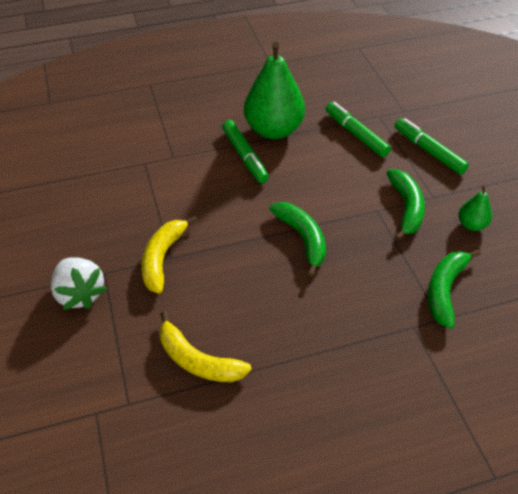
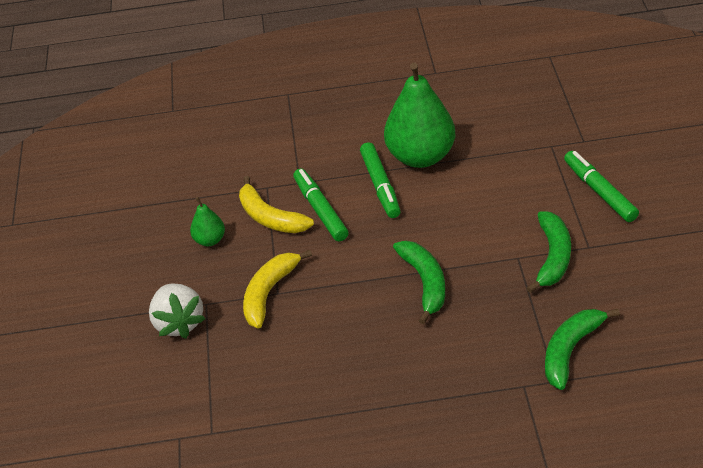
camera: 15 degrees right, 5 degrees down
yellow banana [160,311,252,382] -> yellow banana moved to [239,176,314,233]
green marker [326,102,391,157] -> green marker moved to [293,168,349,242]
green pear [459,185,492,231] -> green pear moved to [190,197,225,246]

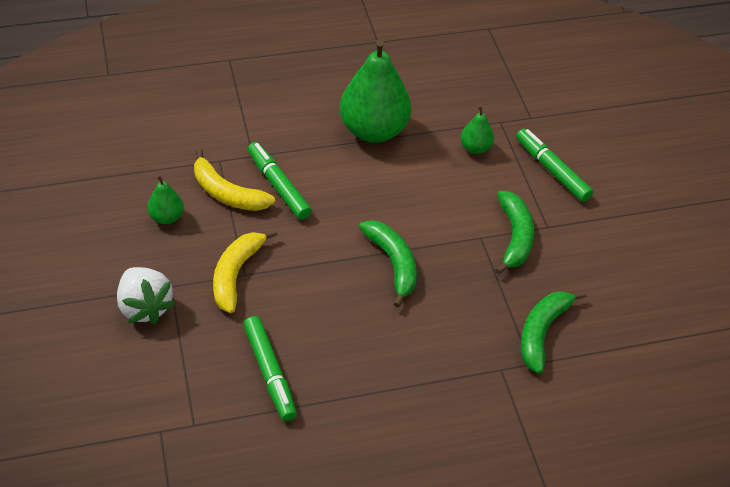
camera: 15 degrees left, 5 degrees up
green marker [360,142,401,218] -> green marker moved to [243,316,297,421]
none -> green pear [461,105,494,154]

